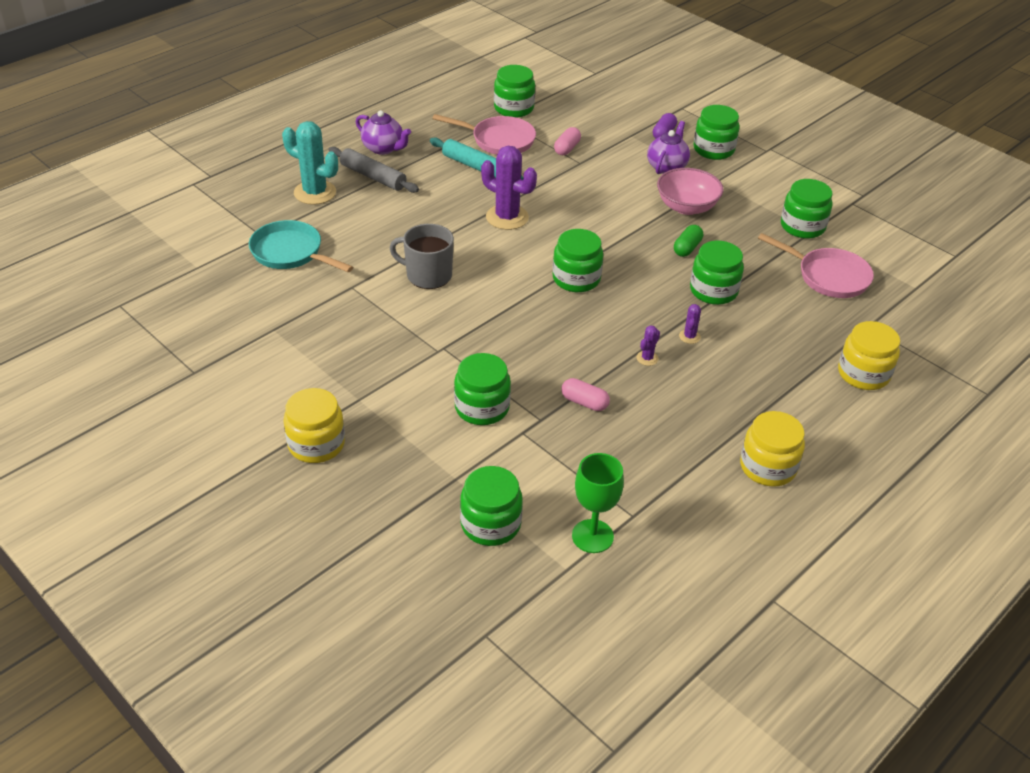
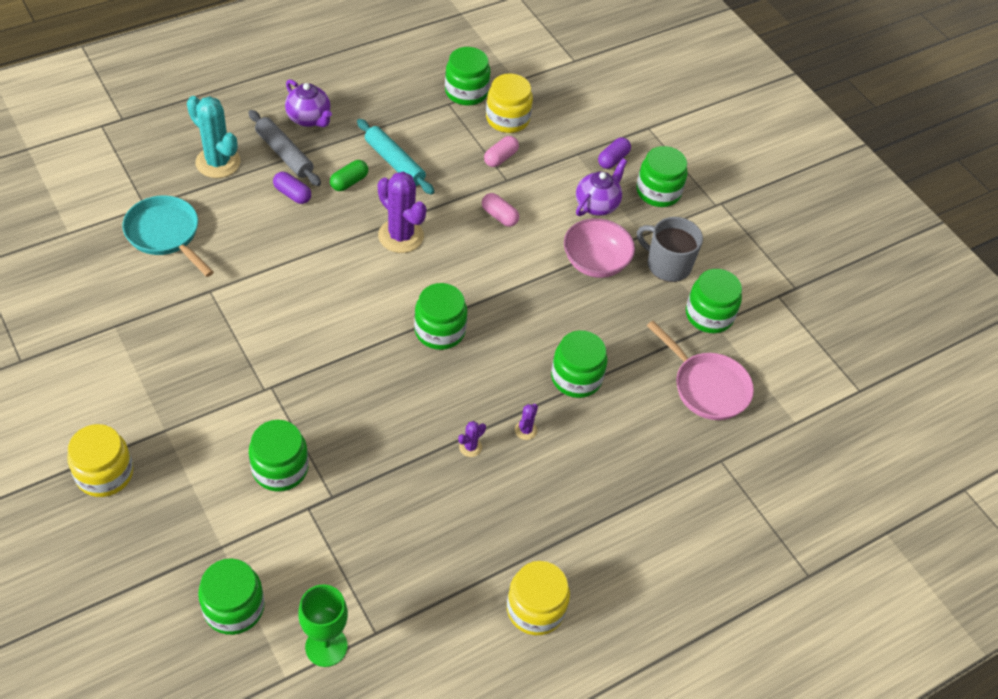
camera: 10 degrees right, 10 degrees up
grey mug [390,224,454,289] -> grey mug moved to [637,217,703,282]
pink pan [432,114,536,155] -> none
pink capsule [562,378,610,411] -> pink capsule moved to [482,193,519,227]
green capsule [674,225,703,257] -> green capsule moved to [330,160,368,191]
yellow jar [838,321,900,390] -> yellow jar moved to [486,73,533,133]
none -> purple capsule [273,172,311,204]

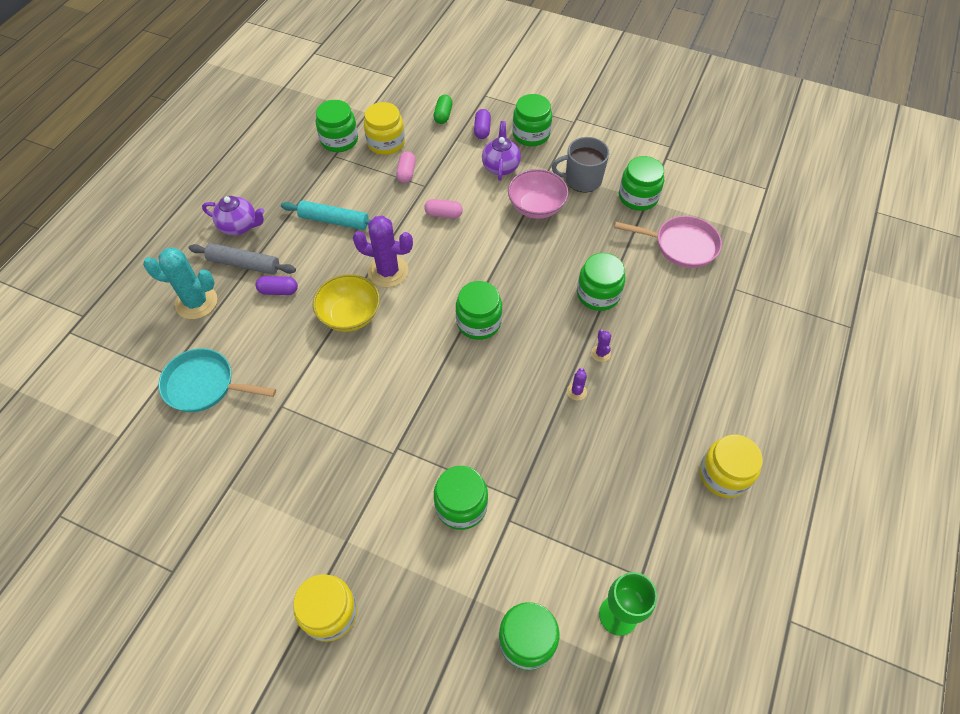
camera: 30 degrees left, 5 degrees up
green capsule [330,160,368,191] -> green capsule moved to [434,95,453,124]
none -> yellow bowl [313,274,380,332]

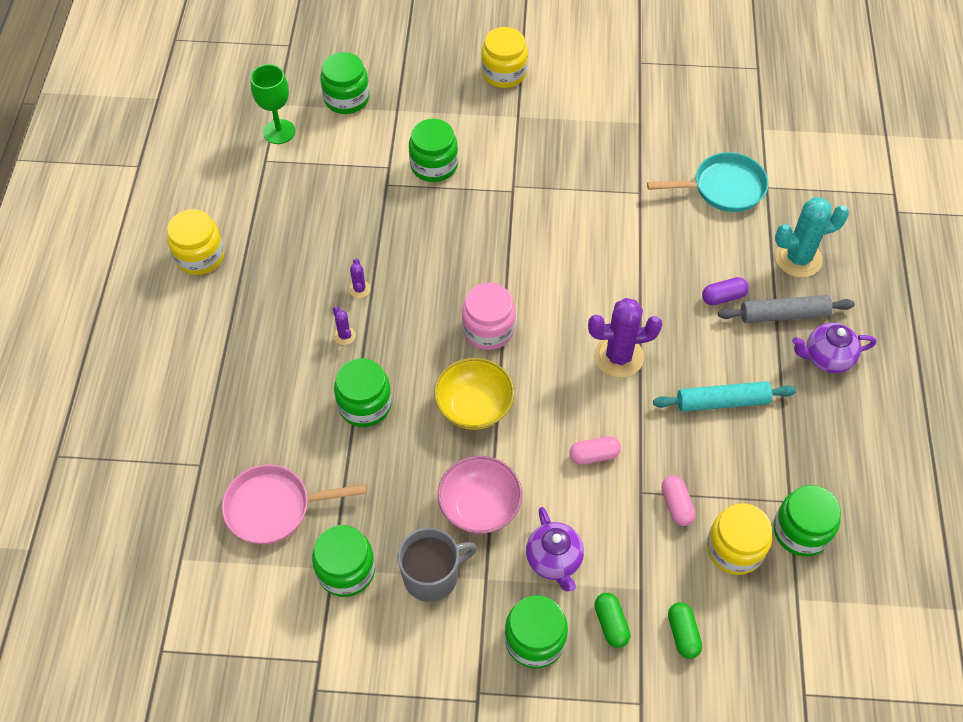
camera: 160 degrees right, 0 degrees up
yellow bowl [313,274,380,332] -> yellow bowl moved to [434,358,515,430]
green jar [456,281,502,340] -> pink jar [462,283,516,350]
purple capsule [474,109,491,139] -> green capsule [595,593,630,648]

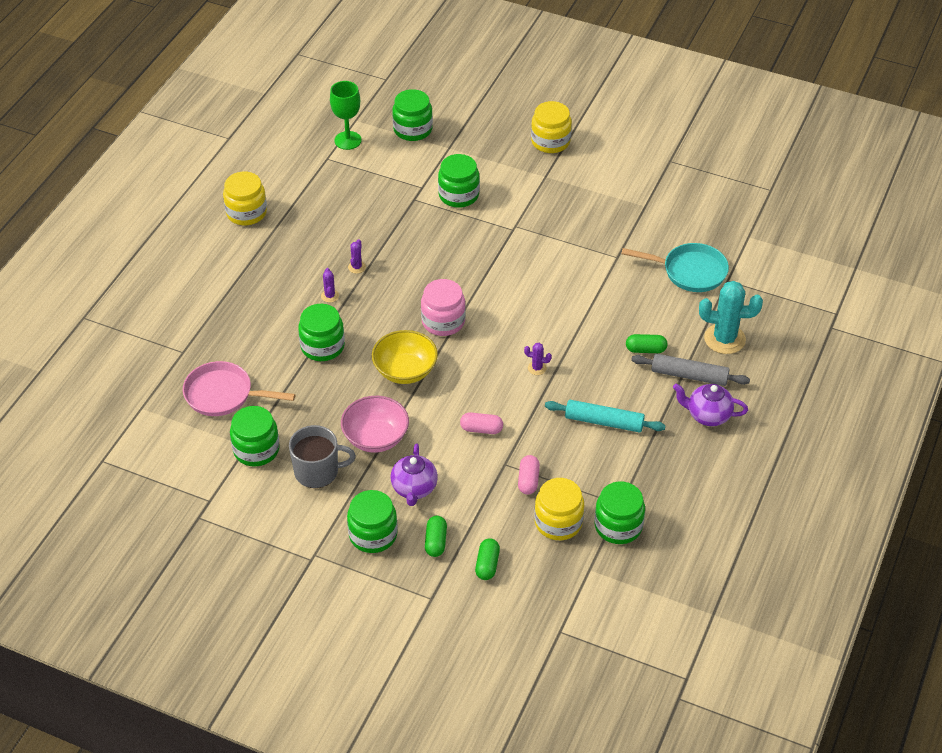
camera: 20 degrees right, 10 degrees down
purple cactus [588,298,662,378] -> purple cactus [524,343,552,375], size x0.45
purple capsule [702,277,749,306] -> green capsule [626,334,668,353]

